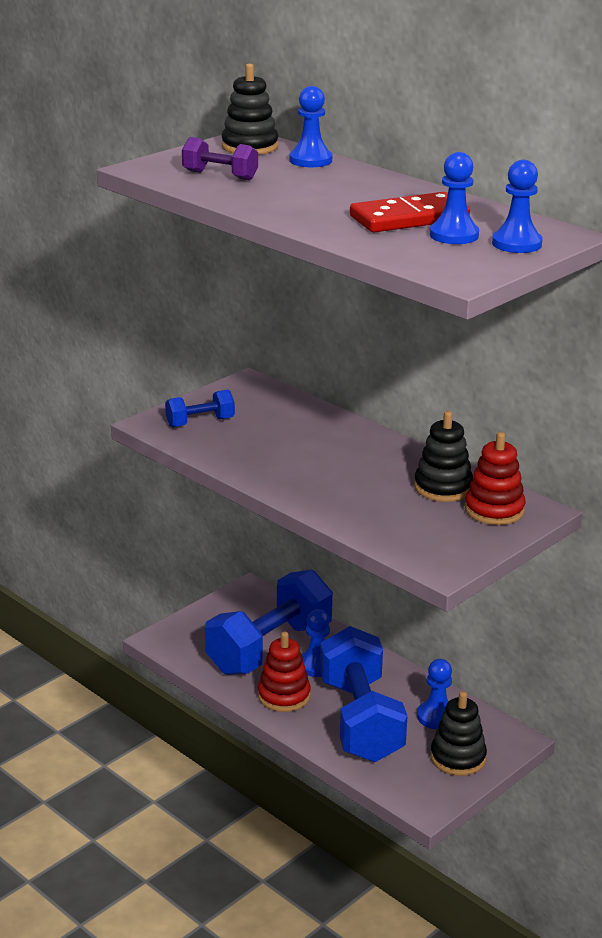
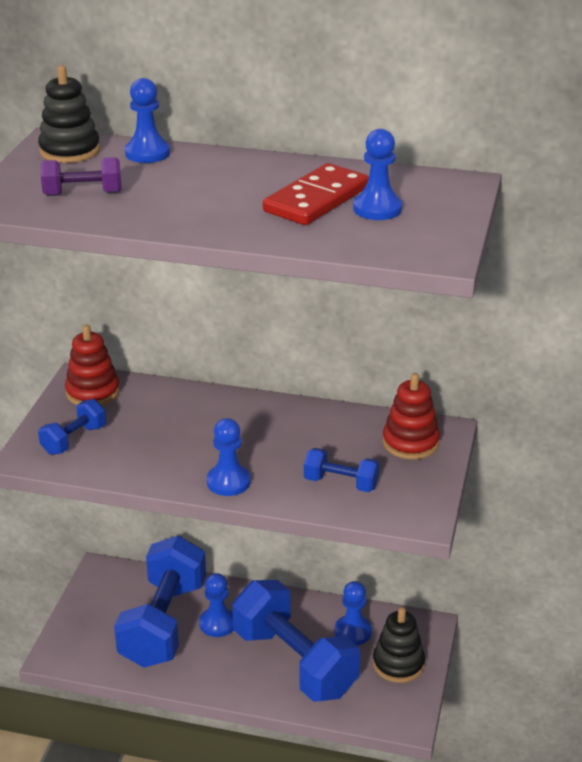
camera: 30 degrees left, 5 degrees up
red stacking toy [258,632,311,712] -> red stacking toy moved to [65,325,120,406]
black stacking toy [414,411,473,502] -> none
blue pawn [492,160,543,253] -> blue pawn moved to [207,418,251,496]
none -> blue dumbbell [304,448,380,492]

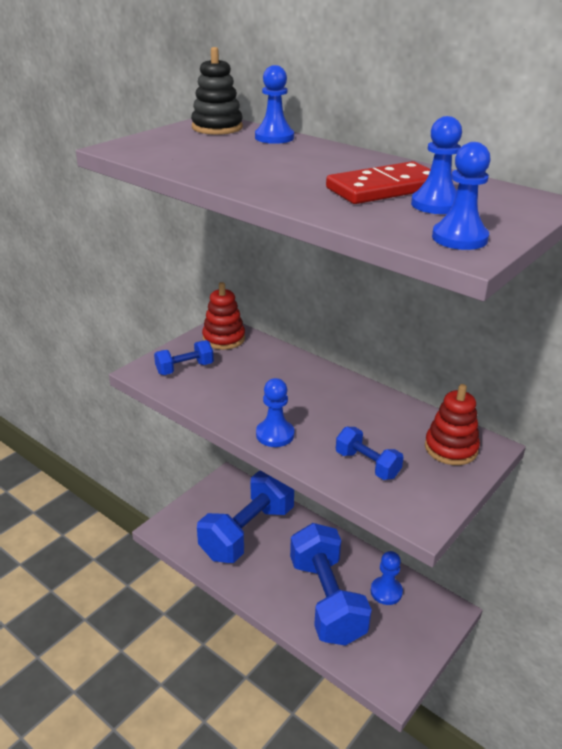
camera: 25 degrees right, 0 degrees up
purple dumbbell [41,157,122,196] -> none
blue pawn [199,573,233,637] -> blue pawn moved to [432,142,491,250]
black stacking toy [373,607,425,683] -> none

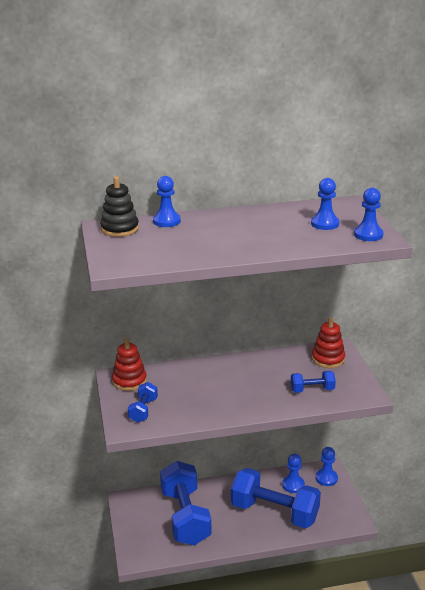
camera: 50 degrees left, 5 degrees down
blue pawn [256,378,294,447] -> blue pawn moved to [315,447,338,486]
red domino [326,161,431,204] -> none

